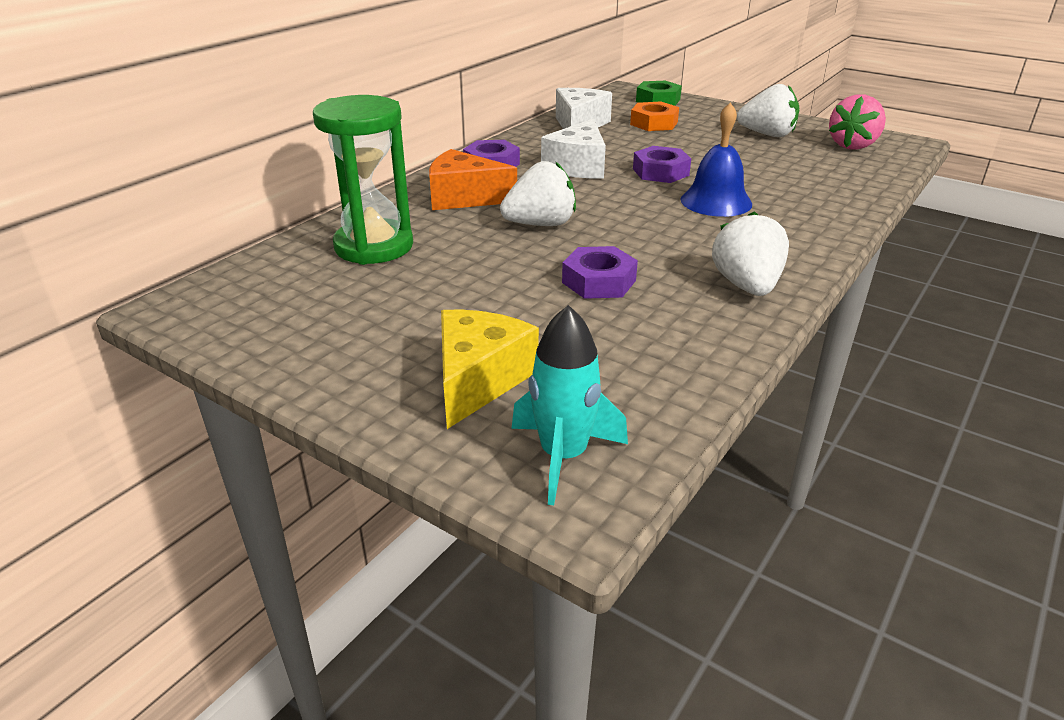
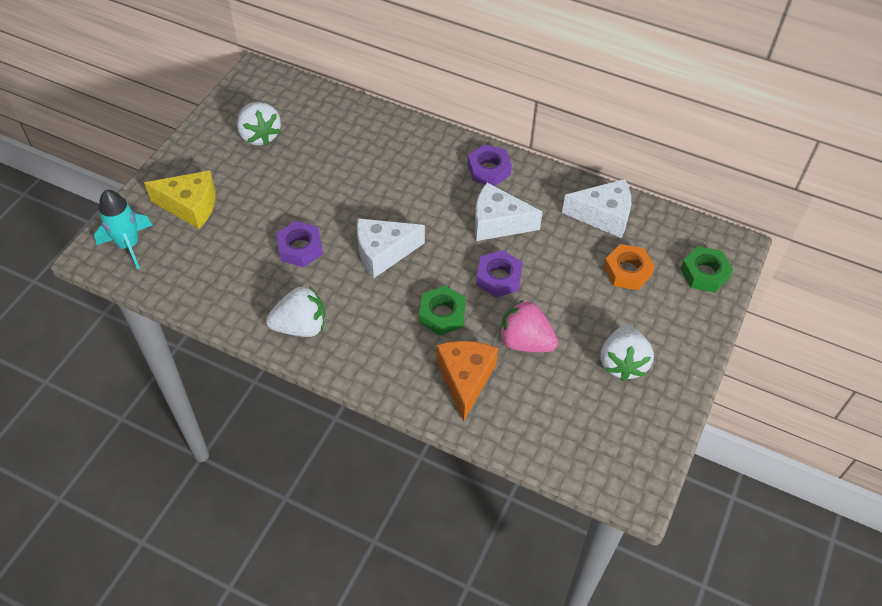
camera: 80 degrees right, 20 degrees up
green hourglass [313,95,413,265] -> none
orange cheese [429,149,517,210] -> orange cheese moved to [436,341,498,421]
white strawberry [500,161,576,226] -> white strawberry moved to [237,102,281,146]
blue bell [681,102,752,217] -> green nut [419,286,466,336]
pink strawberry [829,94,886,150] -> pink strawberry moved to [499,300,558,352]
none -> white cheese [357,218,425,278]

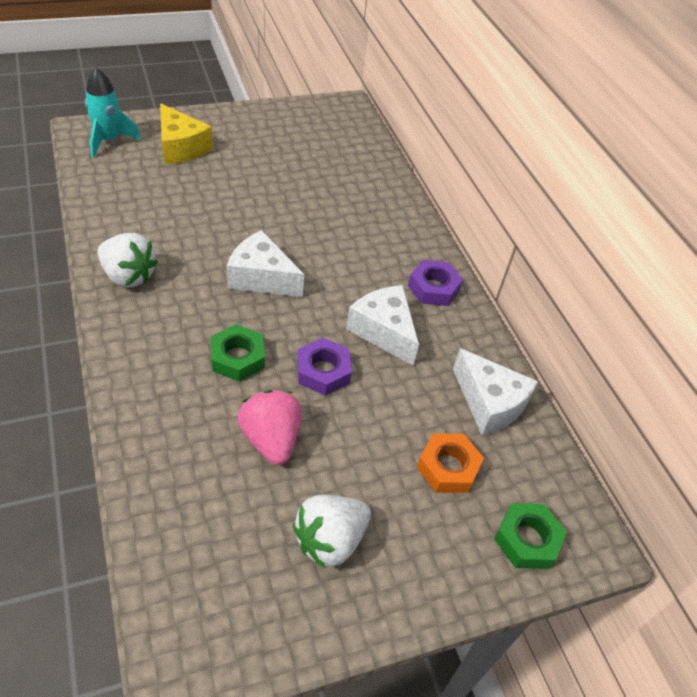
camera: 40 degrees right, 5 degrees down
white strawberry [237,102,281,146] -> none
purple nut [276,221,323,267] -> none
orange cheese [436,341,498,421] -> none

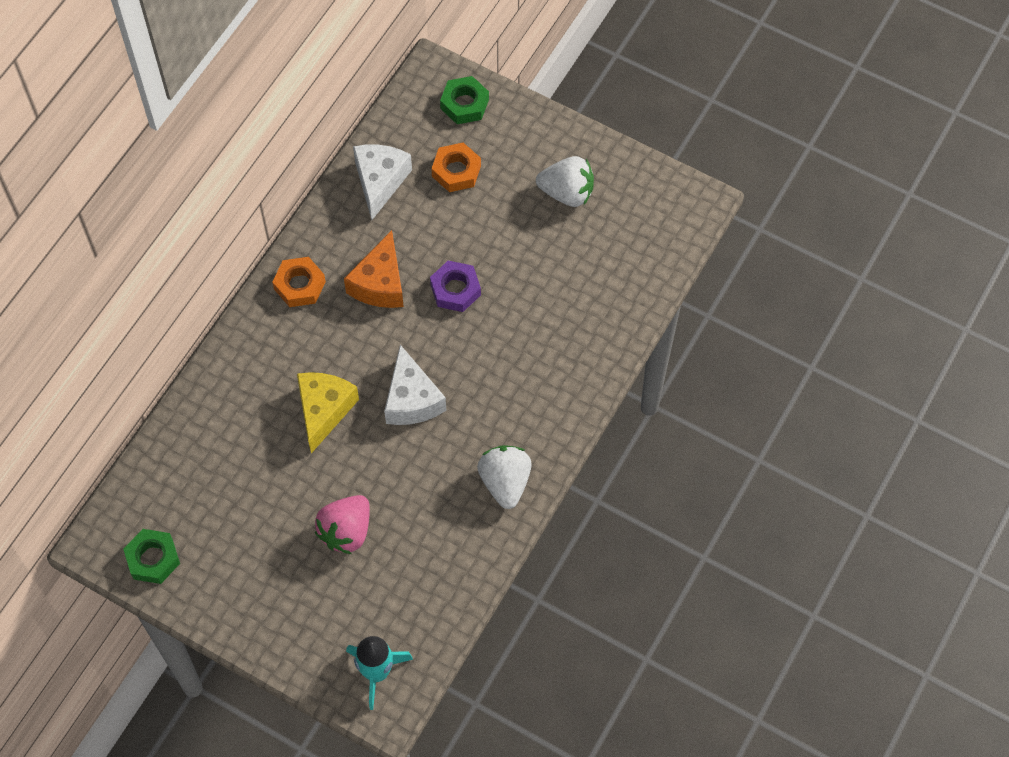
camera: 125 degrees left, 15 degrees up
yellow cheese [160,103,213,164] -> yellow cheese moved to [297,372,359,453]
green nut [211,324,265,382] -> green nut moved to [123,529,180,584]
pink strawberry [237,390,302,465] -> pink strawberry moved to [315,495,370,554]
white cheese [346,285,419,365] -> orange cheese [344,230,404,308]
purple nut [408,260,463,306] -> orange nut [272,257,326,307]

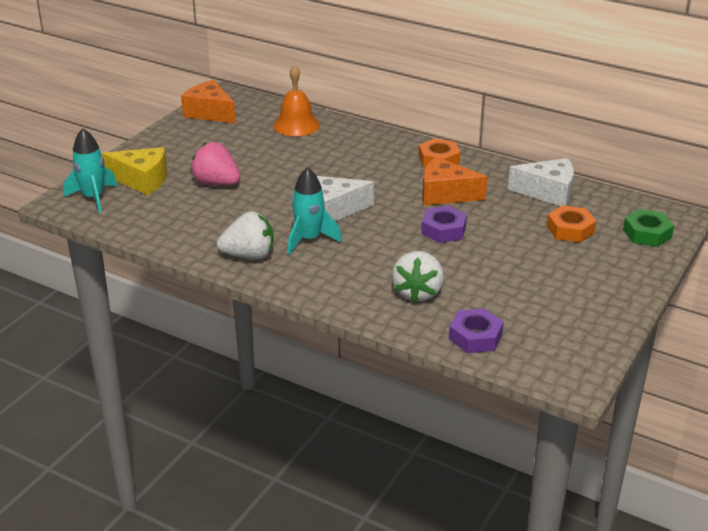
camera: 90 degrees right, 30 degrees down
green nut [123,529,180,584] -> orange cheese [181,80,236,124]
yellow cheese [297,372,359,453] -> yellow cheese moved to [102,147,167,195]
white strawberry [536,156,594,207] -> white strawberry moved to [392,251,444,303]
none -> orange bell [273,65,320,136]
none -> turquoise rocket [288,167,342,255]
none -> purple nut [449,308,504,353]

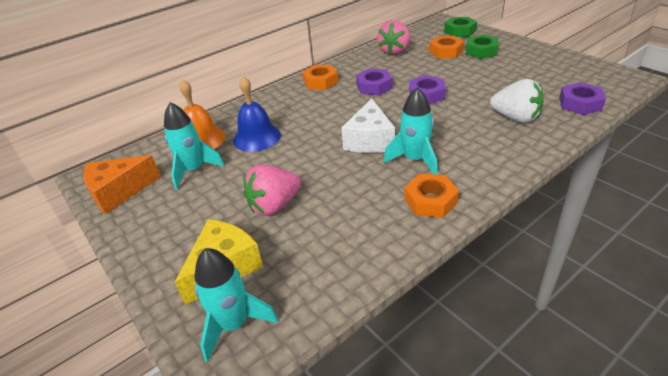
camera: 65 degrees left, 5 degrees up
white strawberry [217,211,274,260] -> orange nut [404,174,459,218]
orange cheese [422,157,487,205] -> purple nut [356,68,392,96]
white cheese [508,158,574,206] -> pink strawberry [377,20,410,55]
none -> turquoise rocket [164,102,224,190]
none -> blue bell [233,76,281,152]
none -> green nut [466,35,499,59]

